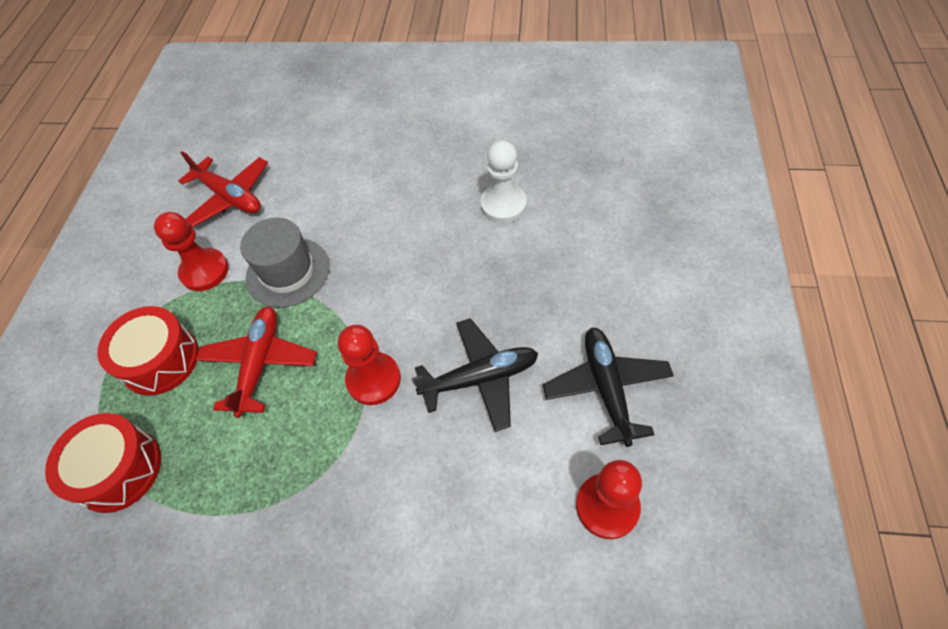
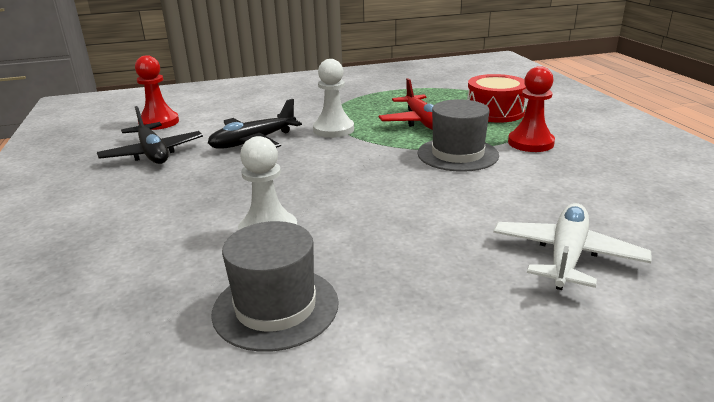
camera: 155 degrees right, 30 degrees down
red drum [45,413,161,513] -> none
red plane [178,151,268,227] -> none
red pawn [338,325,401,405] -> white pawn [313,59,354,138]
none -> grey hat [211,221,339,352]
none -> white plane [493,203,651,290]

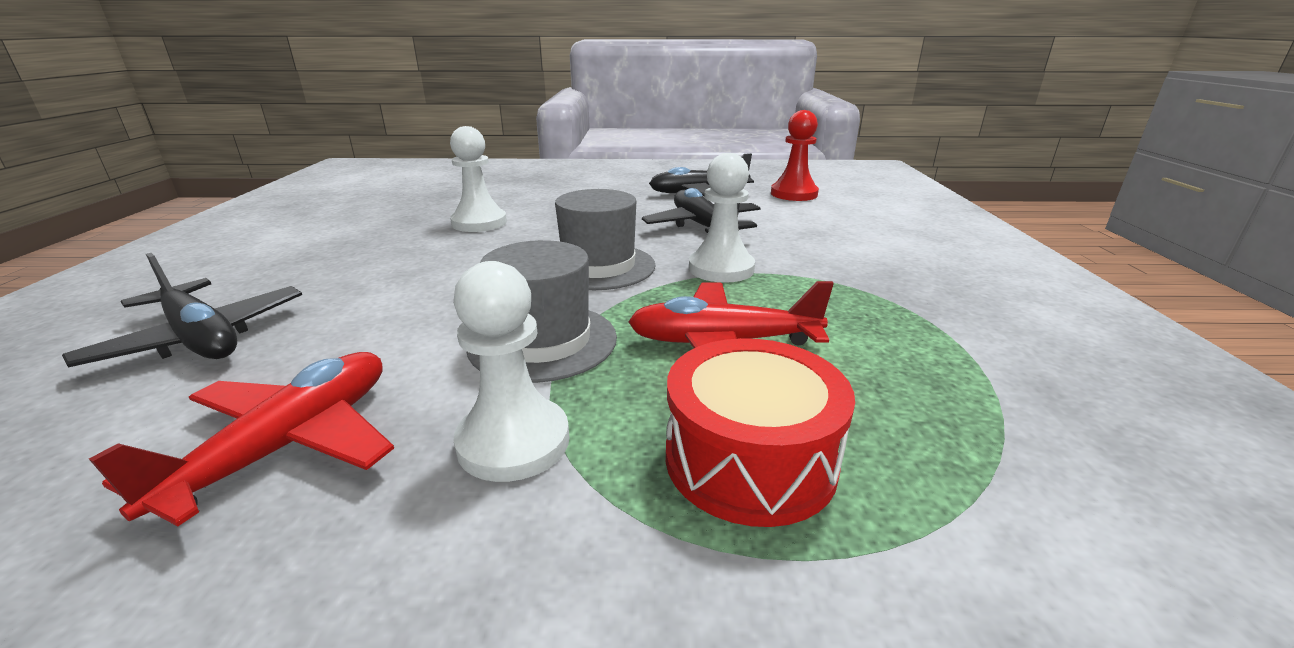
camera: 105 degrees right, 0 degrees up
grey hat [211,221,339,352] -> grey hat moved to [555,189,656,290]
white plane [493,203,651,290] -> black plane [62,253,302,367]
red pawn [508,66,555,152] -> white pawn [453,261,570,482]
none -> red plane [89,352,394,526]

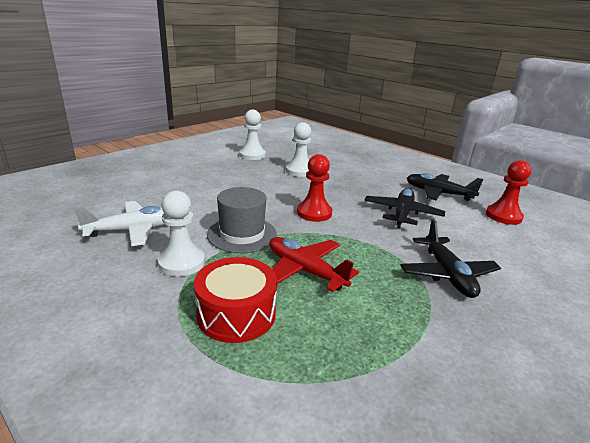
camera: 40 degrees right, 0 degrees up
black plane [62,253,302,367] -> black plane moved to [400,219,501,298]
red plane [89,352,394,526] -> white plane [74,201,165,246]
grey hat [555,189,656,290] -> red pawn [297,154,332,222]
white pawn [689,153,755,283] -> white pawn moved to [239,110,266,160]

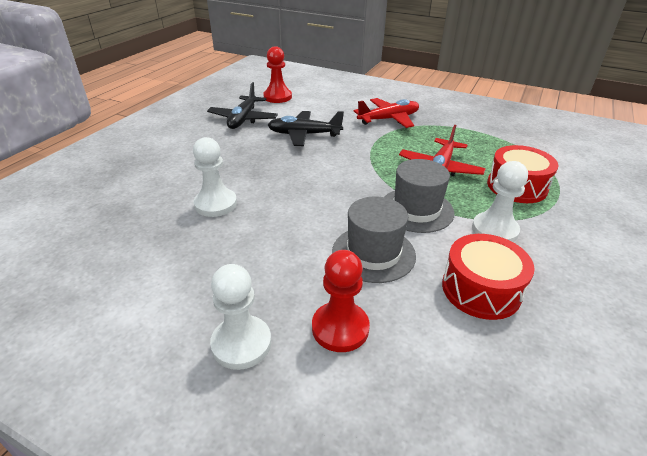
camera: 105 degrees left, 10 degrees up
white plane [74,201,165,246] -> red drum [442,234,535,320]
white pawn [239,110,266,160] -> white pawn moved to [210,264,271,370]
red pawn [297,154,332,222] -> red pawn moved to [312,250,370,352]
black plane [400,219,501,298] -> red plane [354,98,419,128]
none -> grey hat [332,197,416,283]

